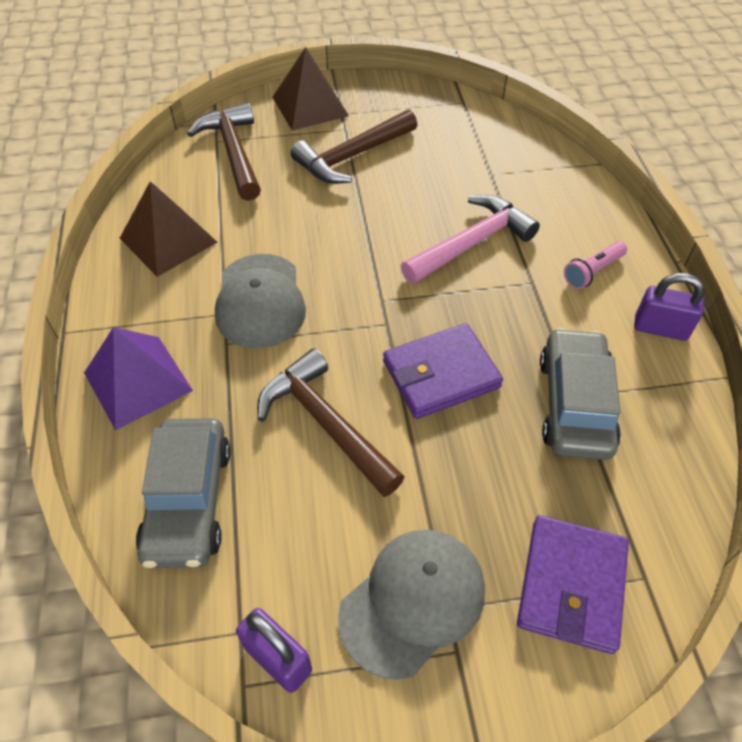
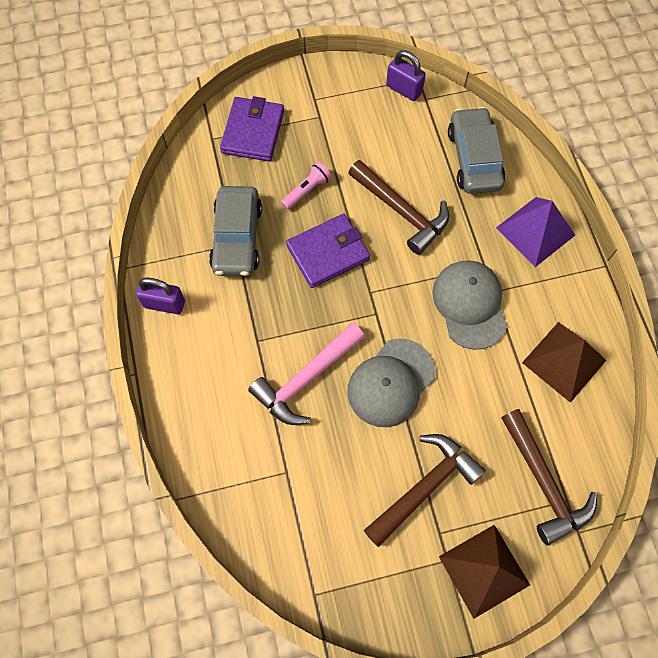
camera: 175 degrees right, 15 degrees up
grey cap [338,530,485,680] -> grey cap moved to [347,339,436,427]
pink flashlight [564,241,627,289] -> pink flashlight moved to [281,162,331,210]

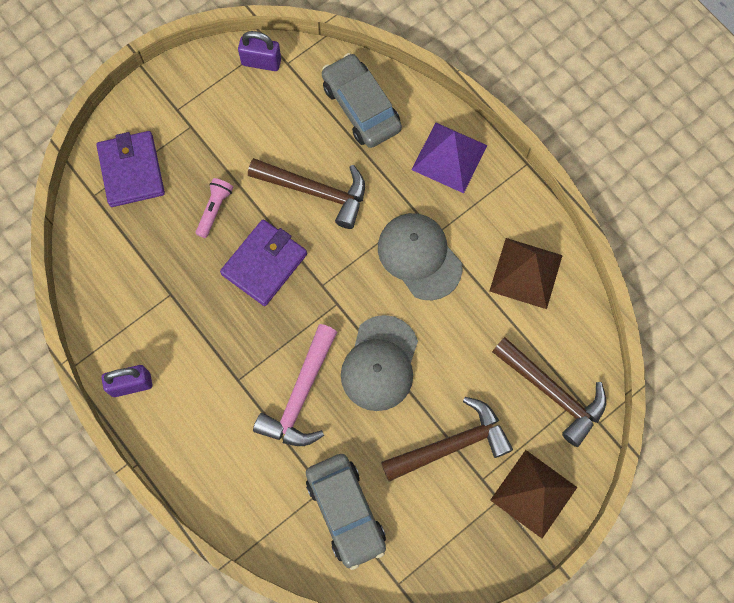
camera: 25 degrees left, 5 degrees up
grey car [209,186,262,276] -> grey car moved to [306,454,386,570]
brown hammer [364,434,486,547] -> brown hammer turned 45 degrees clockwise [381,397,513,482]

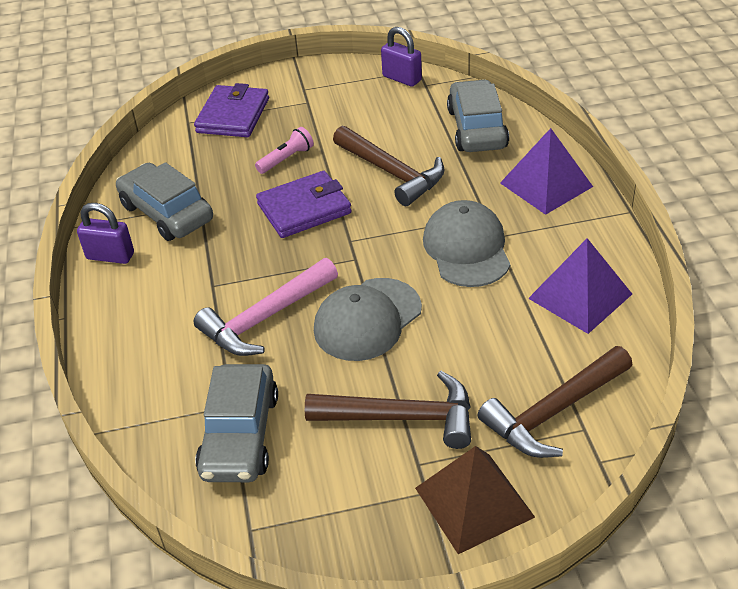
camera: 30 degrees right, 30 degrees down
brown pyramid [489,238,563,309] -> purple pyramid [528,238,632,334]
brown hammer [492,337,606,447] -> brown hammer turned 75 degrees clockwise [478,346,633,458]
none -> grey car [116,162,213,241]

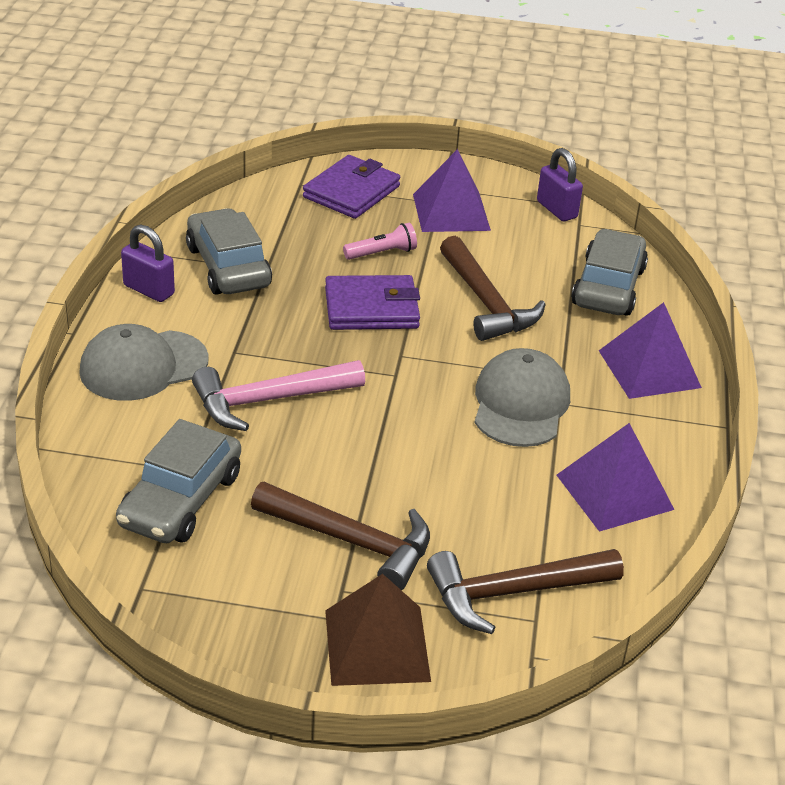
camera: 15 degrees right, 5 degrees down
grey cap [314,278,422,361] -> grey cap moved to [79,324,209,401]
none -> purple pyramid [413,149,491,232]

